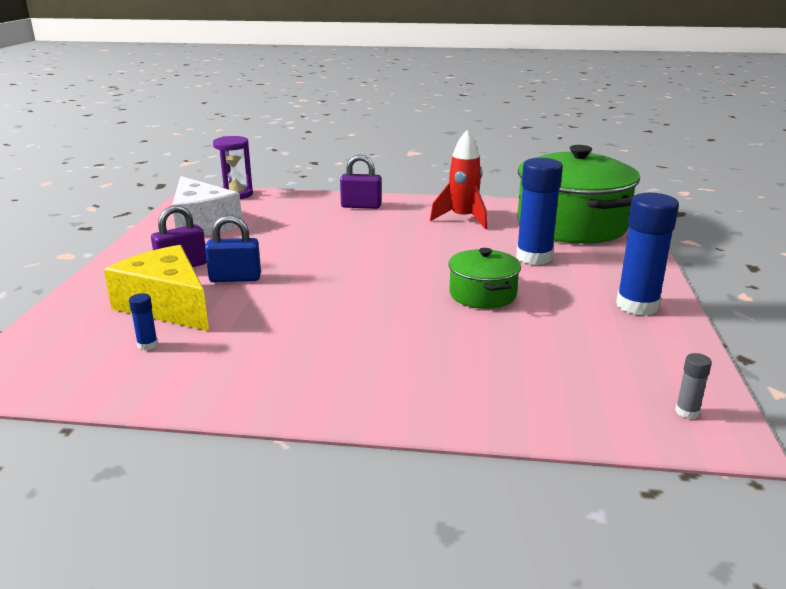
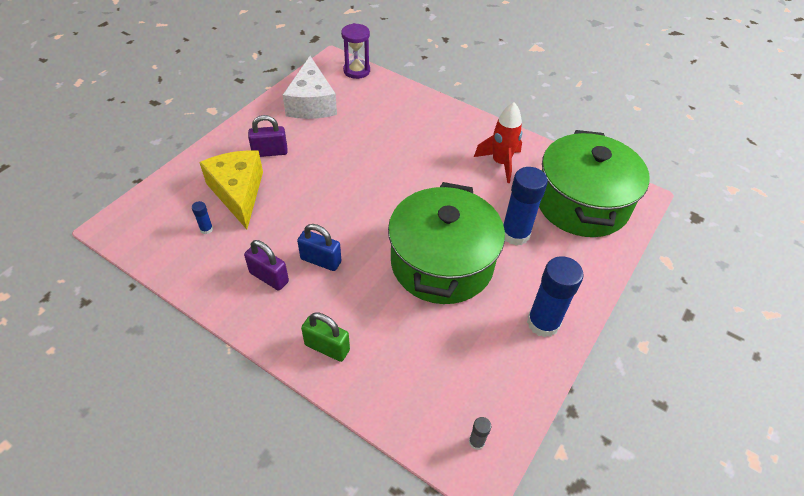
camera: 25 degrees right, 25 degrees up
blue padlock [205,215,261,282] -> blue padlock moved to [297,224,341,271]
purple padlock [340,155,382,209] -> purple padlock moved to [244,240,289,291]
green pot [449,248,521,309] -> green pot [388,182,505,304], size x2.02
none -> green padlock [301,312,350,362]

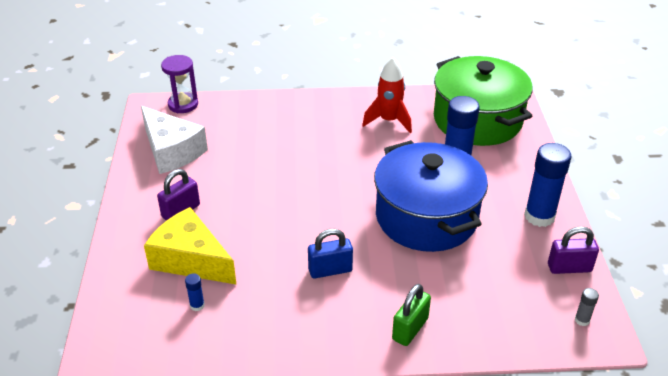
camera: 35 degrees left, 10 degrees down
purple padlock [244,240,289,291] -> purple padlock moved to [548,226,599,274]
green padlock [301,312,350,362] -> green padlock turned 45 degrees counterclockwise [392,284,431,346]
green pot [388,182,505,304] -> blue pot [374,140,488,252]

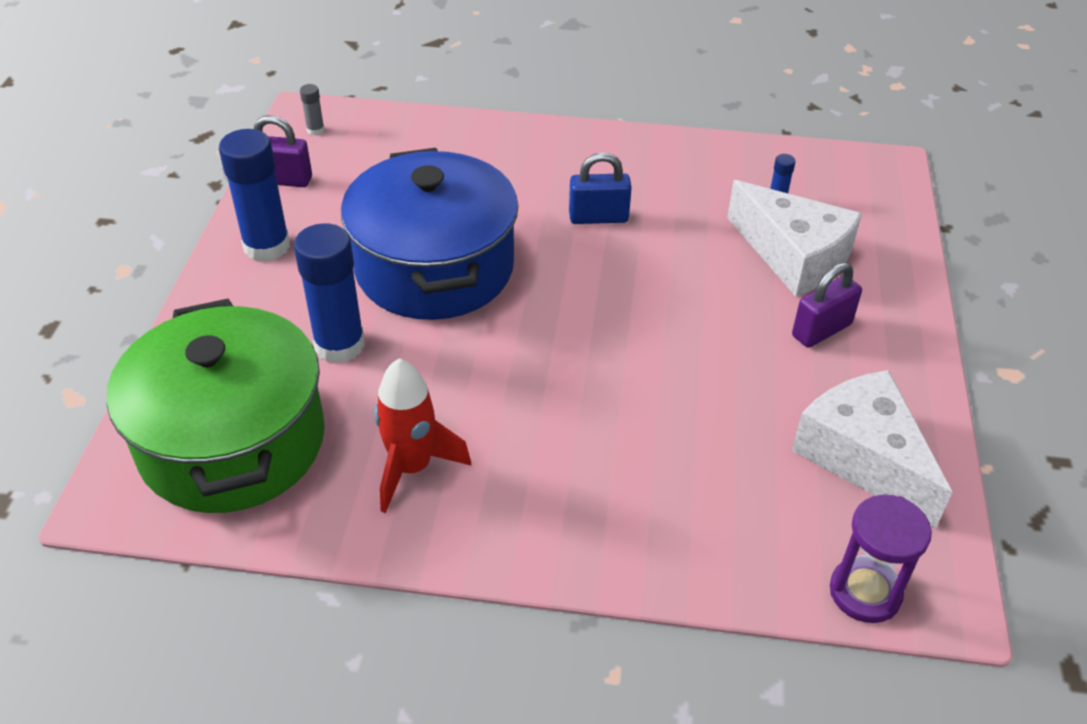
camera: 170 degrees left, 5 degrees up
yellow cheese [144,207,237,285] -> white cheese [727,180,862,297]
green padlock [392,284,431,346] -> none

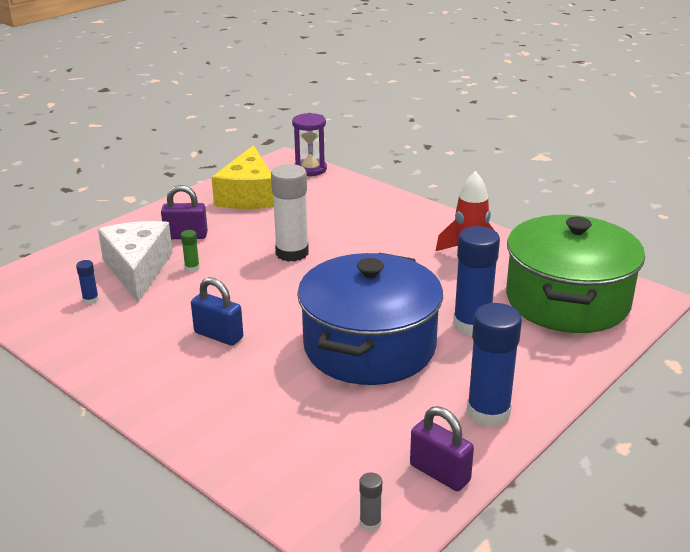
camera: 145 degrees left, 15 degrees down
white cheese [792,370,952,529] -> yellow cheese [211,145,274,209]
none -> green glue stick [181,230,200,272]
none -> white glue stick [271,164,309,262]

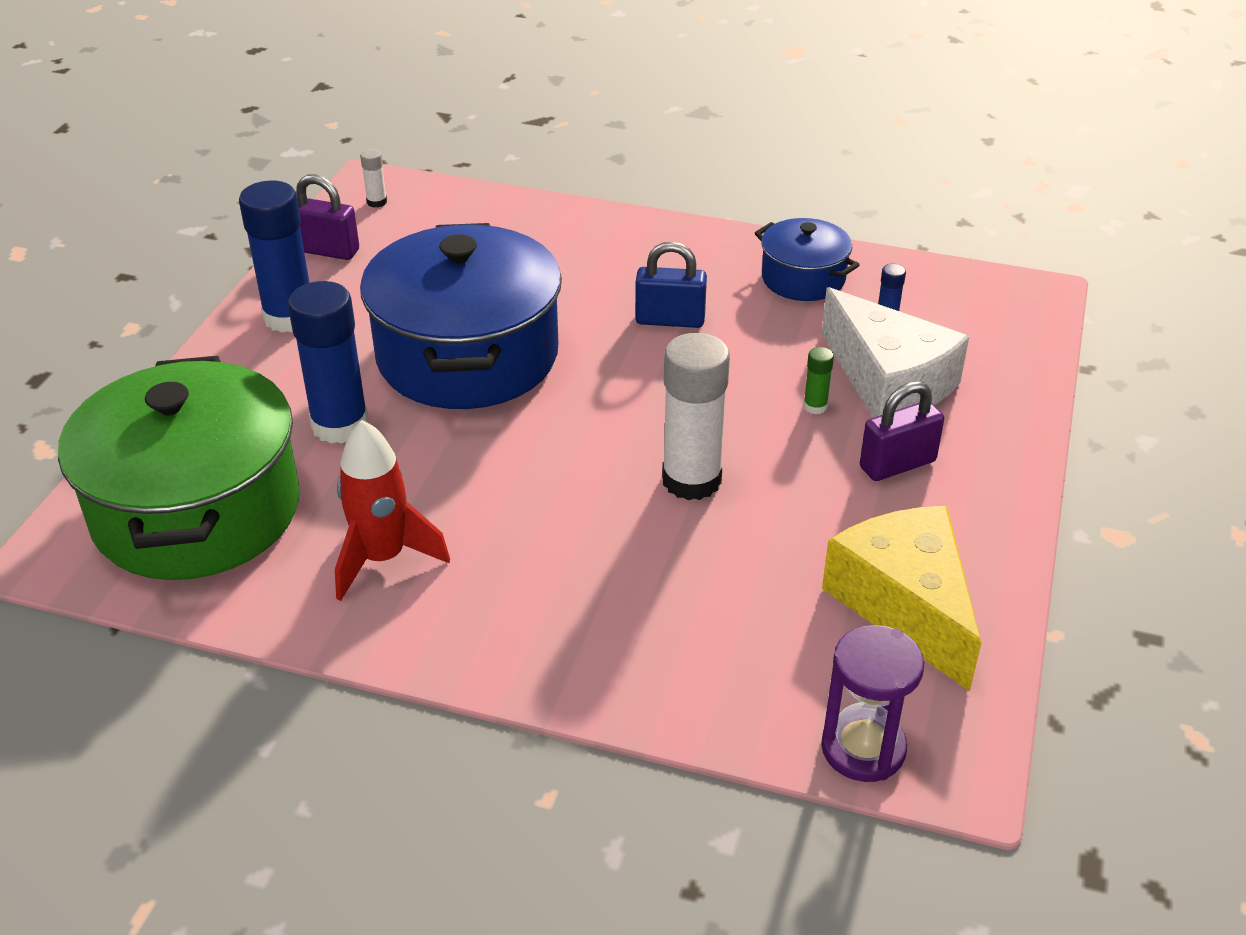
camera: 155 degrees right, 10 degrees up
grey glue stick [360,472,382,531] -> white glue stick [360,149,387,208]
none -> blue pot [755,218,859,301]

